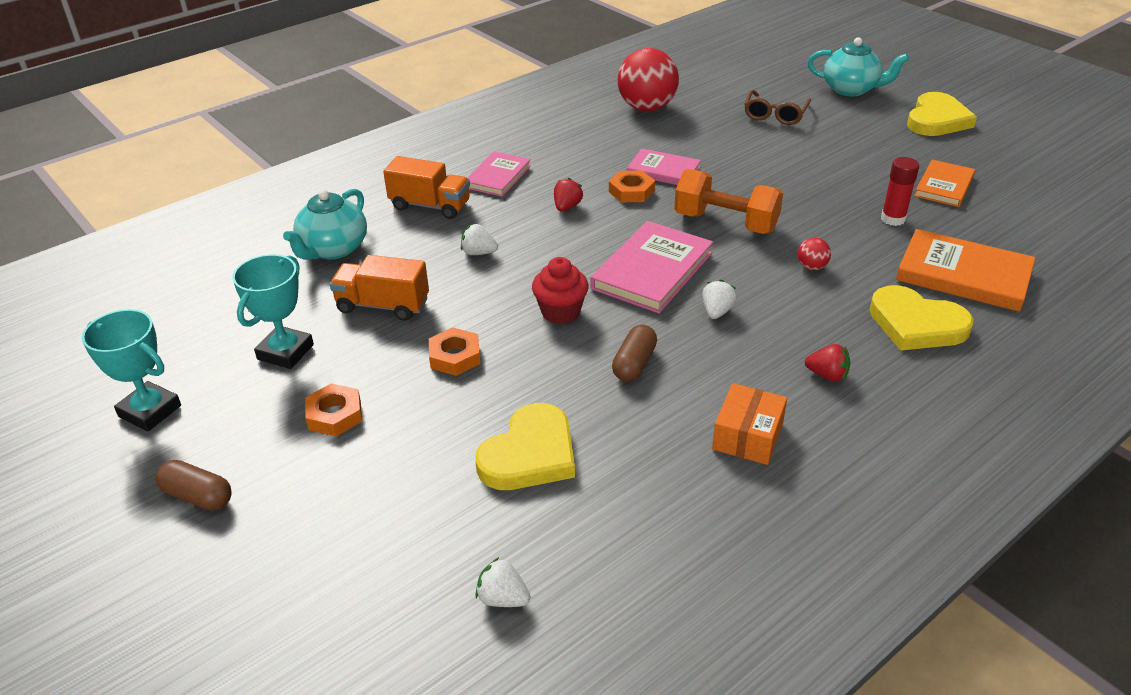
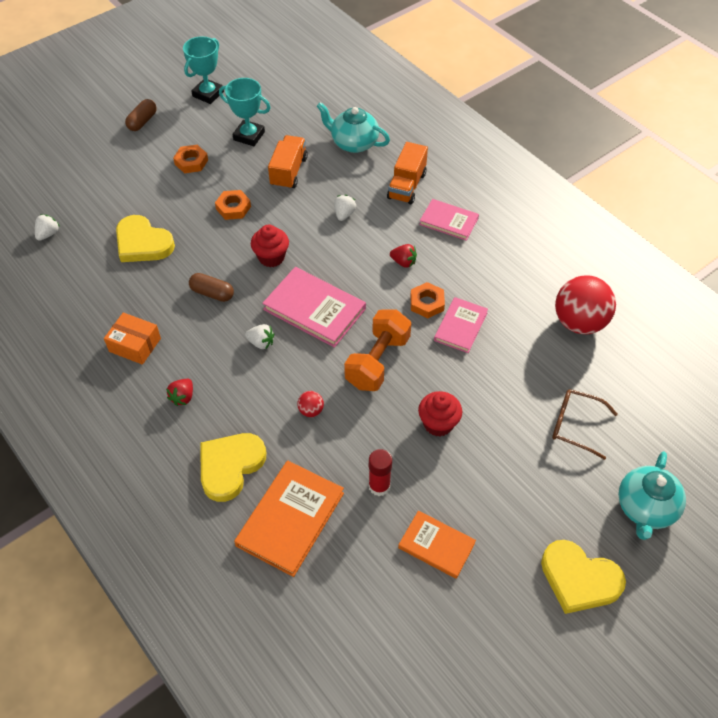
camera: 90 degrees right, 15 degrees up
none -> red cupcake [418,391,462,436]

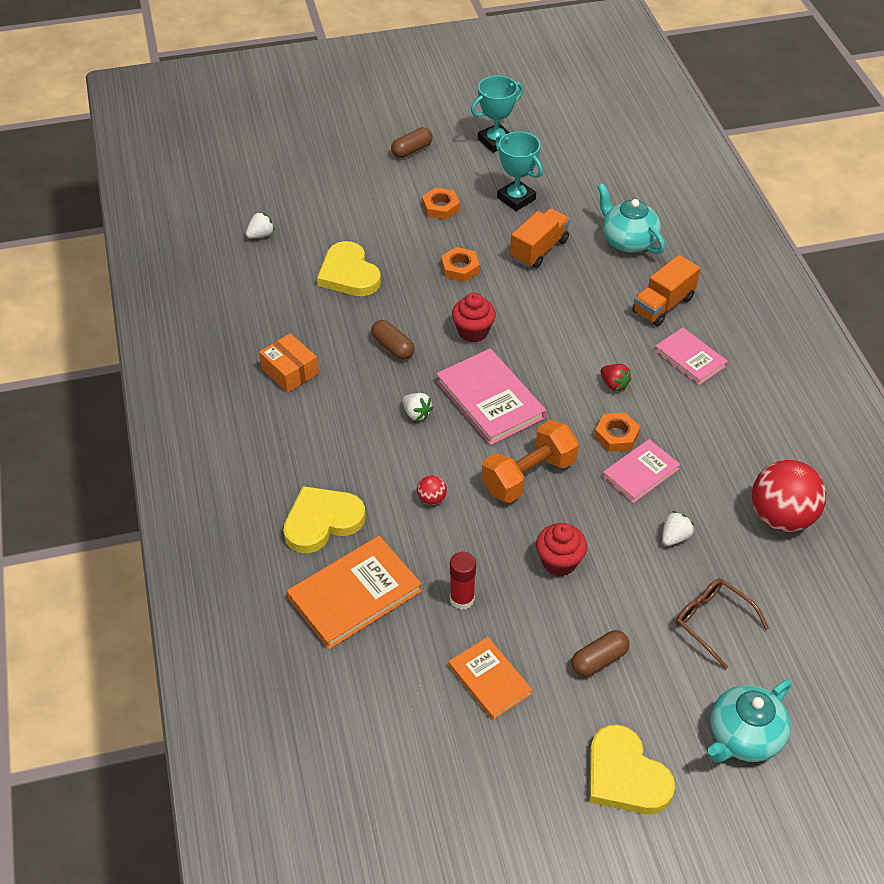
camera: 25 degrees right, 5 degrees down
red strawberry [166,379,193,406] -> none
white strawberry [334,195,356,221] -> white strawberry moved to [662,511,694,546]
none -> brown capsule [571,630,630,677]

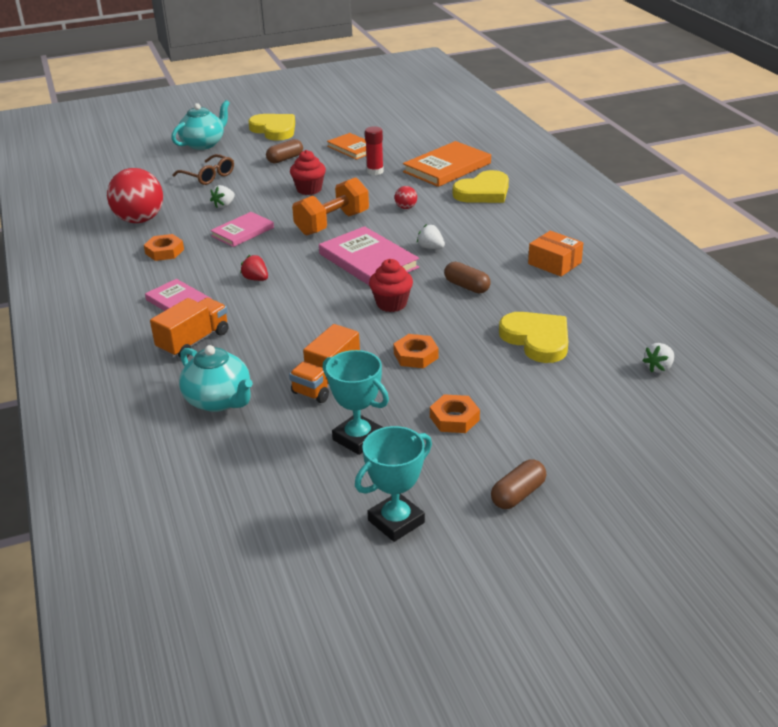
camera: 175 degrees right, 15 degrees down
orange nut [594,413,640,452] -> orange nut moved to [144,234,184,261]

